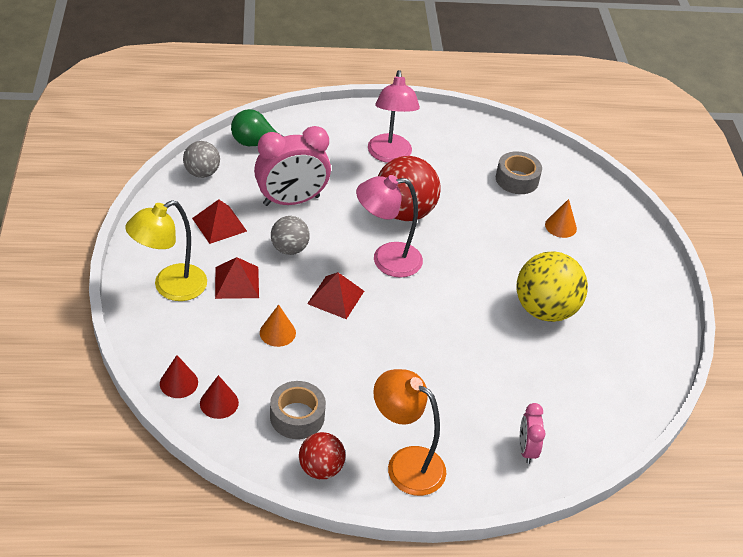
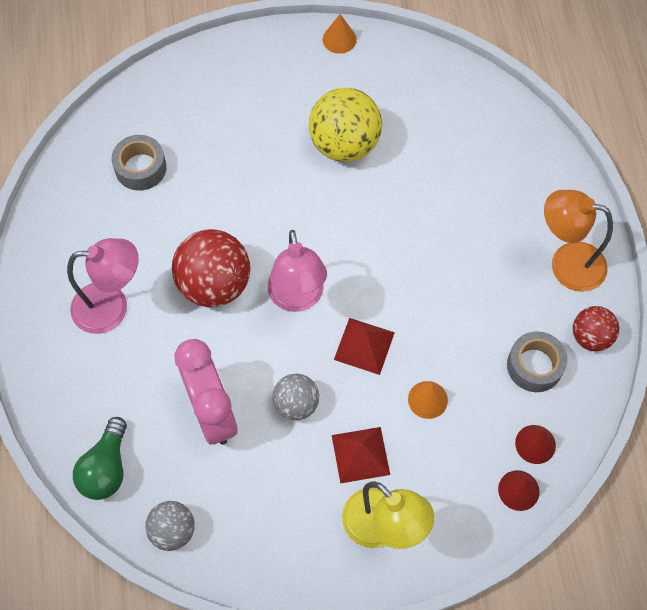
camera: 90 degrees left, 20 degrees up
red pyramid [192,199,247,244] -> none
orange lamp [373,369,446,496] -> orange lamp turned 75 degrees clockwise [544,190,613,292]
pink clock [520,403,546,464] -> none
orange cone [545,199,577,238] -> orange cone moved to [322,14,357,54]

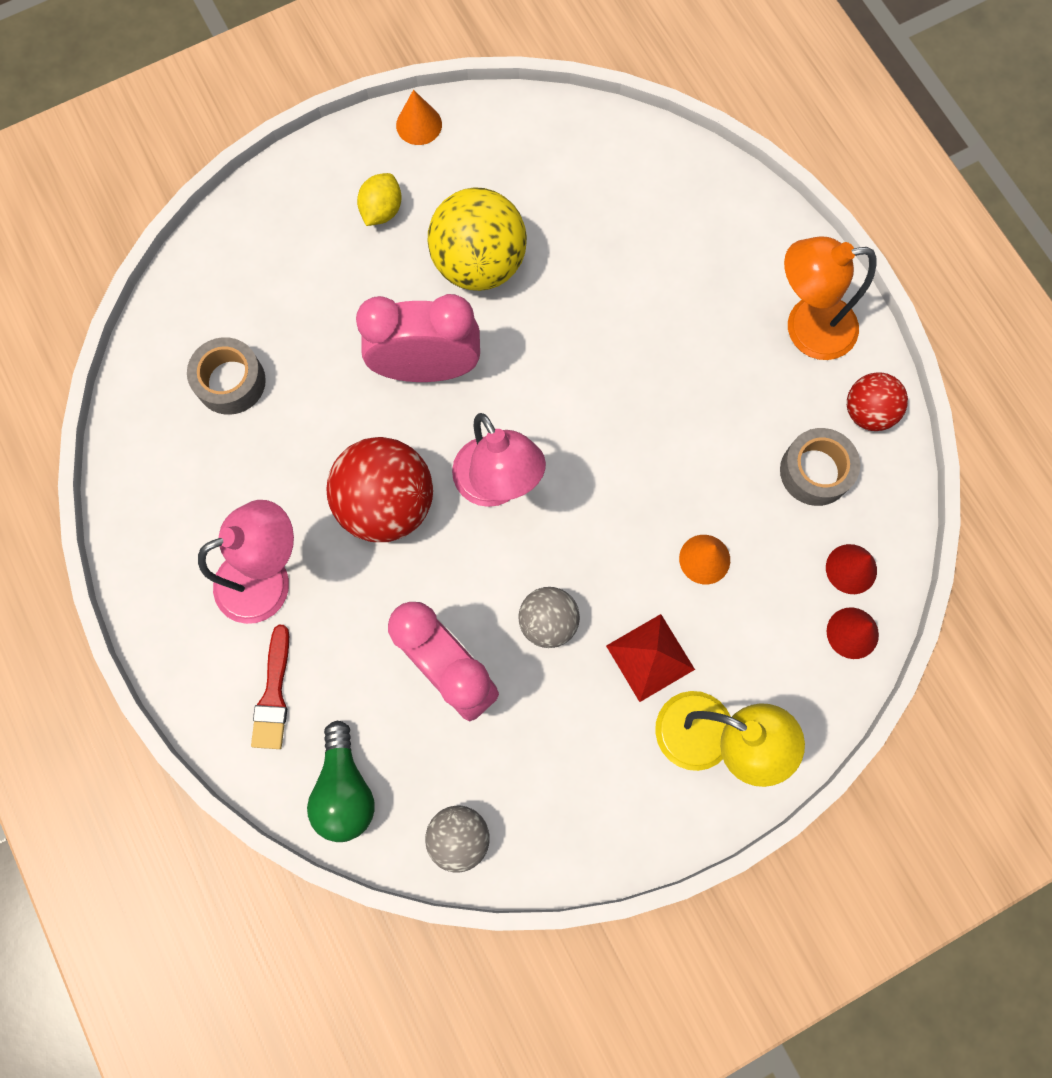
camera: 20 degrees left, 10 degrees up
red pyramid [334,318,395,375] -> none
none -> red brush [251,625,289,749]
none -> pink clock [356,294,480,382]
none -> yellow lemon [357,173,402,226]

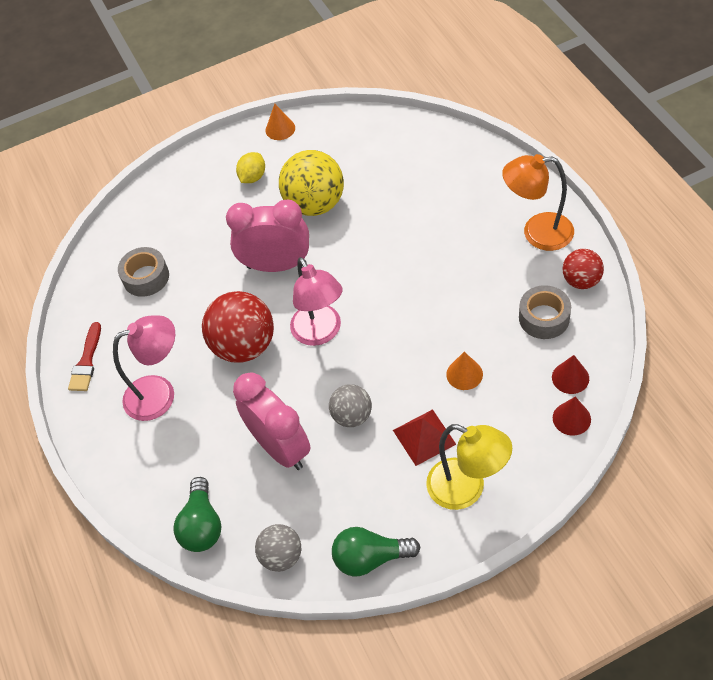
camera: 10 degrees right, 20 degrees down
red brush [251,625,289,749] -> red brush moved to [68,322,101,391]
none -> green light bulb [332,527,420,576]

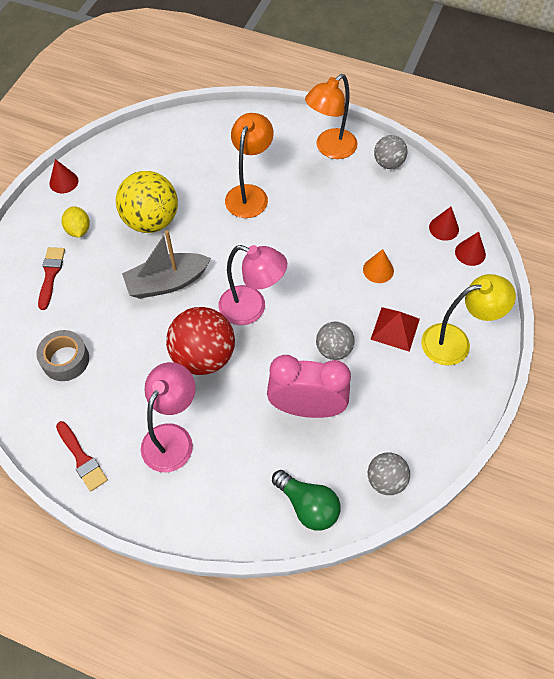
camera: 50 degrees left, 5 degrees up
pink clock [226,200,309,272] -> grey boat [122,230,211,299]
orange cone [266,104,295,140] -> red cone [49,159,79,193]
green light bulb [332,527,420,576] -> none
grey tape [519,285,571,339] -> none
red ball [562,249,604,289] -> grey ball [374,135,408,169]
none -> red brush [38,247,65,310]
none -> orange lamp [225,113,274,218]

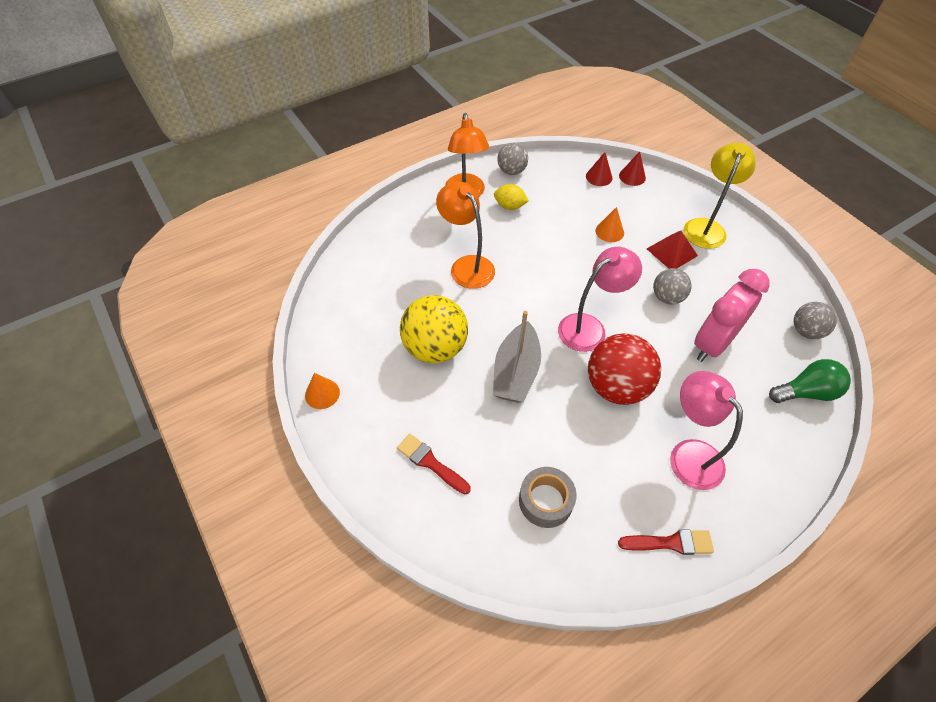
camera: 55 degrees left, 5 degrees down
red cone [49,159,79,193] -> orange cone [305,373,340,409]
yellow lemon [62,206,90,238] -> yellow lemon moved to [494,184,529,210]

